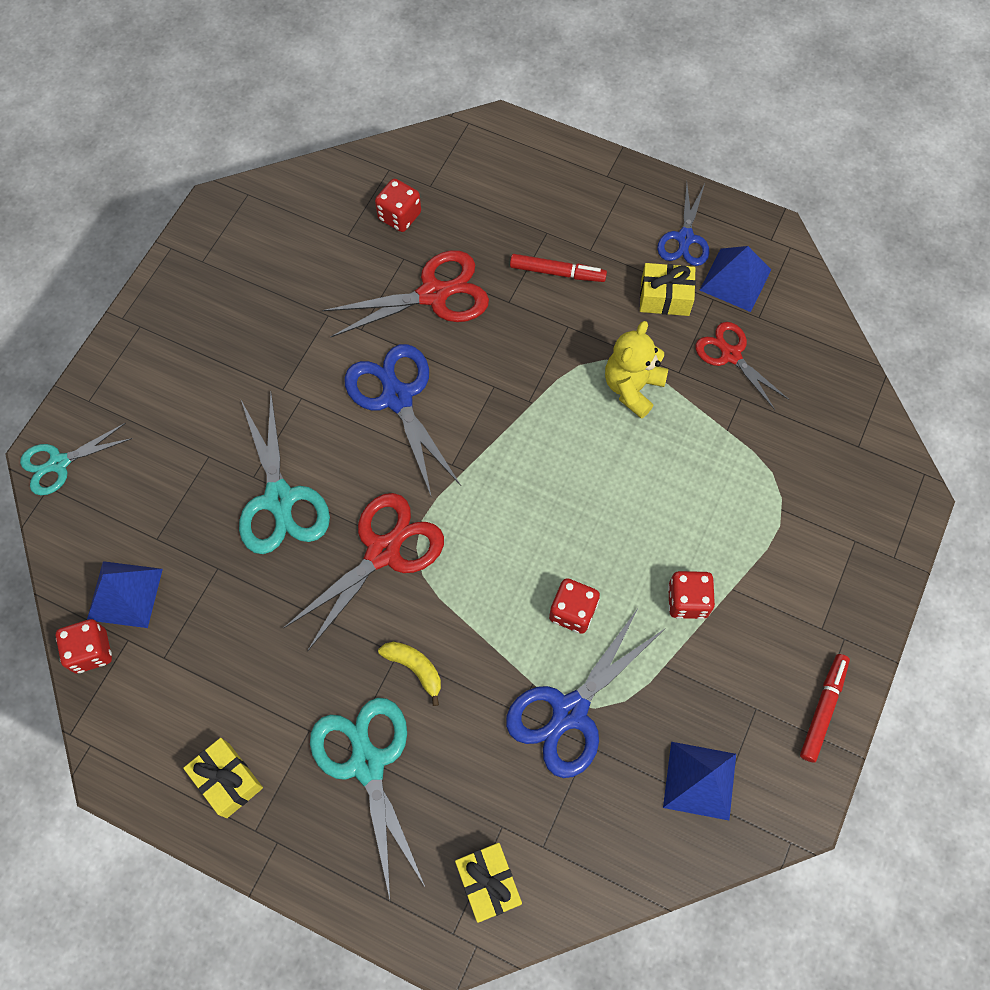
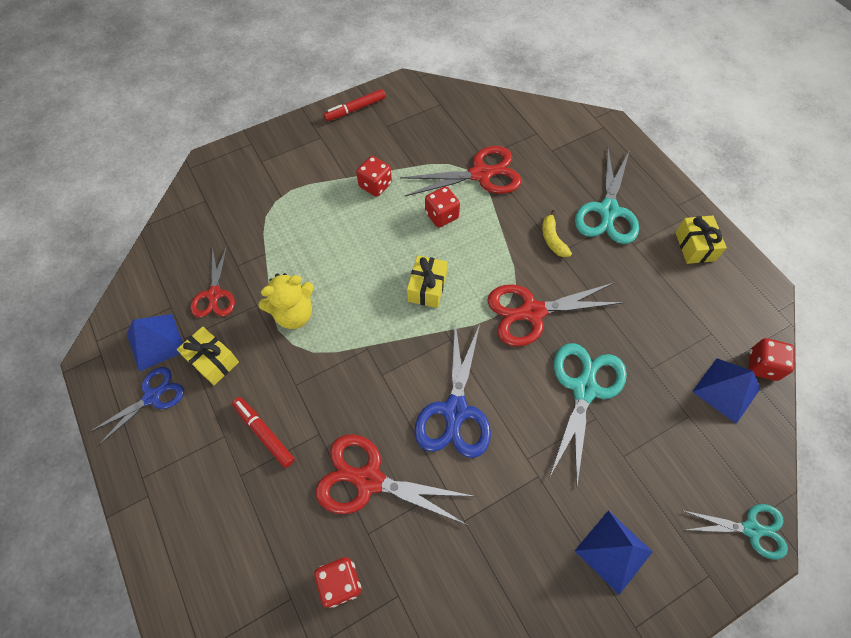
camera: 145 degrees left, 5 degrees down
yellow gift [455,843,522,923] -> yellow gift moved to [407,255,447,308]
blue scissors [506,610,665,778] -> red scissors [400,146,521,196]
blue pyramid [663,742,736,820] -> blue pyramid moved to [575,510,653,595]

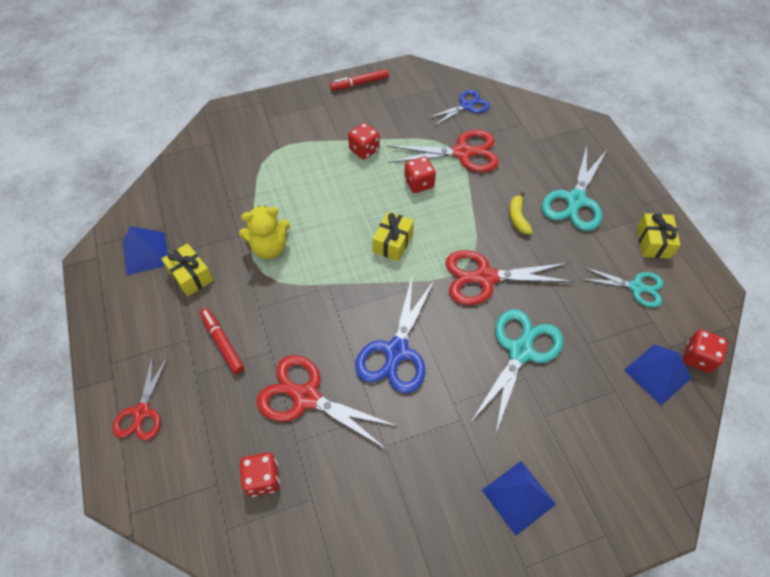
camera: 10 degrees right, 5 degrees down
blue scissors [89,367,184,445] -> blue scissors moved to [427,90,490,127]
red scissors [191,246,235,318] -> red scissors moved to [113,355,168,441]
turquoise scissors [681,504,788,560] -> turquoise scissors moved to [581,267,663,308]

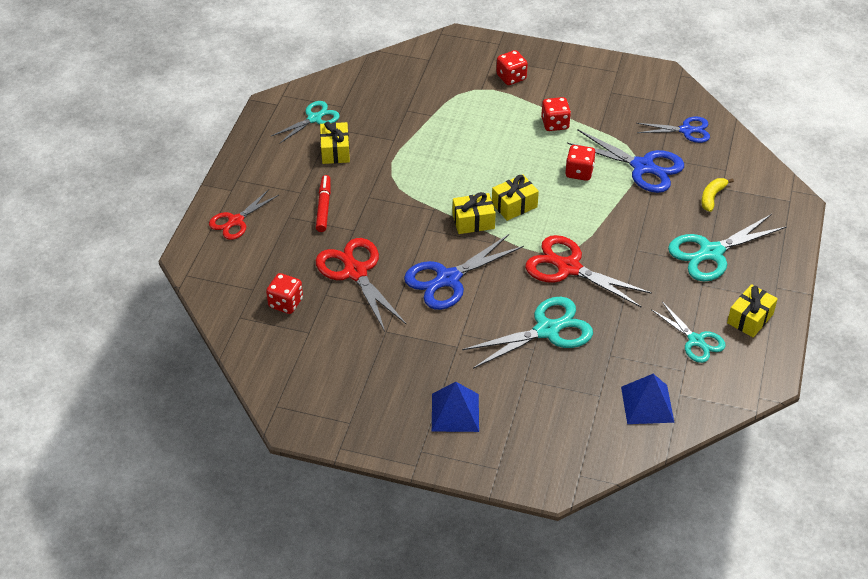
camera: 35 degrees right, 10 degrees down
blue pyramid [123,226,168,275] -> turquoise scissors [271,101,340,144]
yellow teddy bear [239,206,290,259] -> none
red marker [330,69,389,91] -> none
red scissors [388,130,499,172] -> blue scissors [567,129,684,193]
yellow banana [509,192,533,234] -> yellow banana moved to [702,178,734,212]
red dice [683,329,728,373] -> red dice moved to [496,50,528,85]
none -> yellow gift [453,192,496,234]

